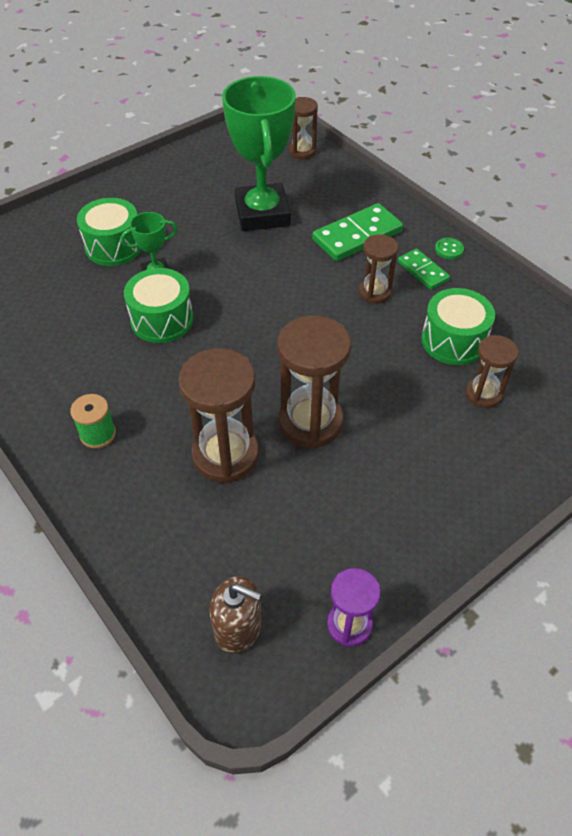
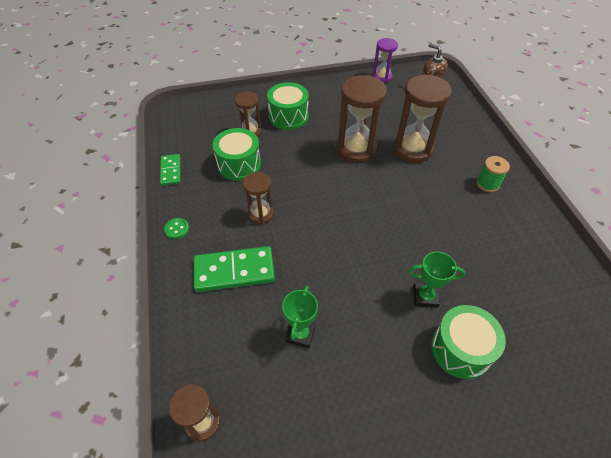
camera: 155 degrees left, 0 degrees up
green drum [124,268,194,343] -> green drum moved to [267,82,309,130]
green trophy [222,76,296,231] -> green trophy [282,286,318,348], size x0.47
green domino [398,248,450,290] -> green domino moved to [160,154,180,186]

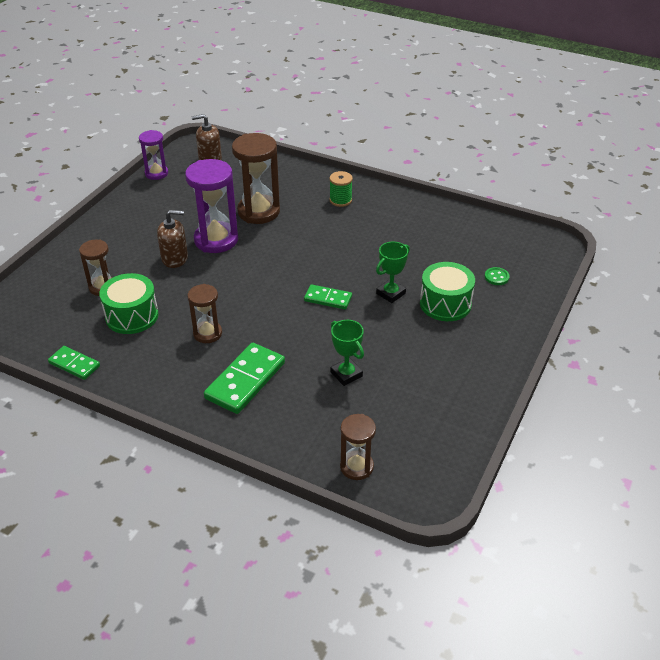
camera: 50 degrees left, 10 degrees down
green button [164,218,189,239] -> green button moved to [485,267,510,285]
green drum [267,82,309,130] -> none
brown hourglass [337,75,387,163] -> purple hourglass [185,159,238,253]
none -> brown soap dispenser [157,210,188,268]
none -> green domino [304,285,352,309]

